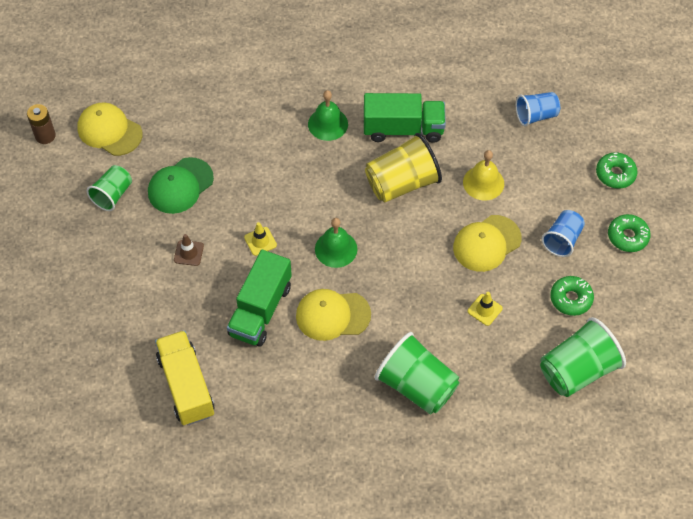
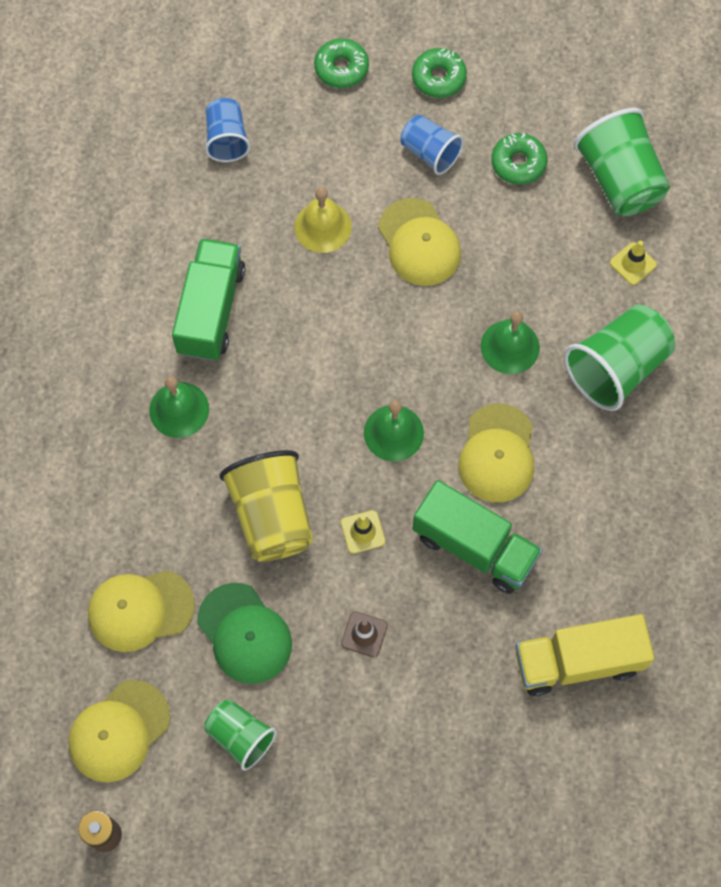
camera: 80 degrees left, 10 degrees up
yellow cup [365,133,442,202] -> yellow cup moved to [219,450,313,562]
yellow traffic cone [468,292,503,326] -> yellow traffic cone moved to [610,240,657,285]
none -> yellow cap [88,570,195,652]
none -> green bell [481,311,540,374]

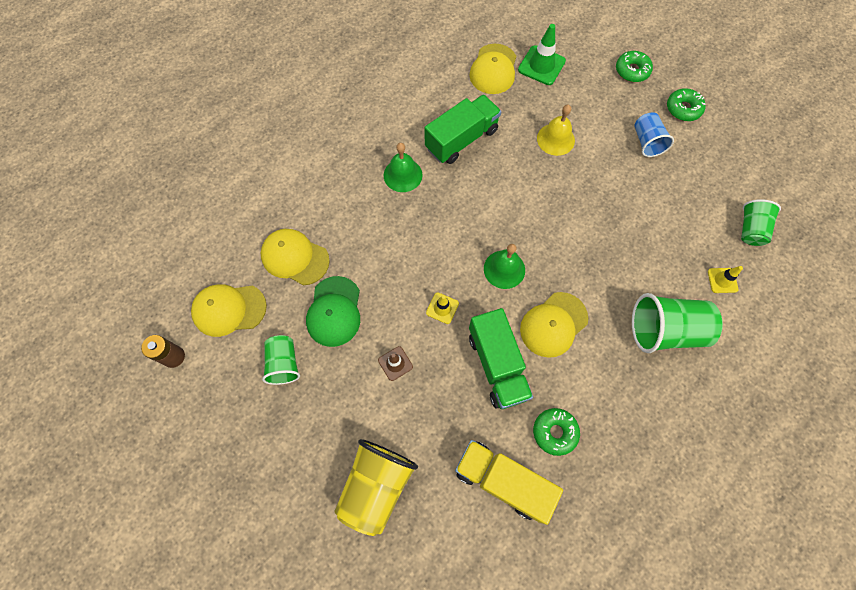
camera: 40 degrees right, 0 degrees up
blue cup [205,98,251,162] -> green traffic cone [518,24,566,85]
yellow cup [219,450,313,562] -> yellow cup moved to [335,439,418,536]
yellow cap [378,198,461,286] -> yellow cap moved to [470,44,516,94]
green bell [481,311,540,374] -> none
green donut [491,133,547,185] -> green donut moved to [533,408,580,456]
green cup [574,108,670,216] -> green cup [741,199,781,246], size x0.60

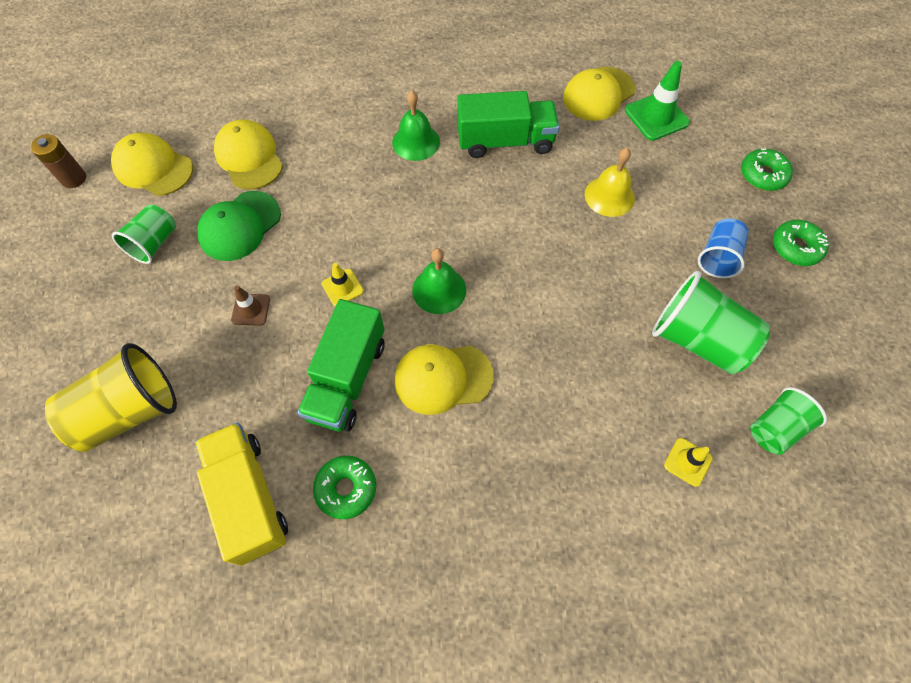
camera: 35 degrees right, 5 degrees down
green cup [632,293,723,353] -> green cup moved to [652,271,770,374]

